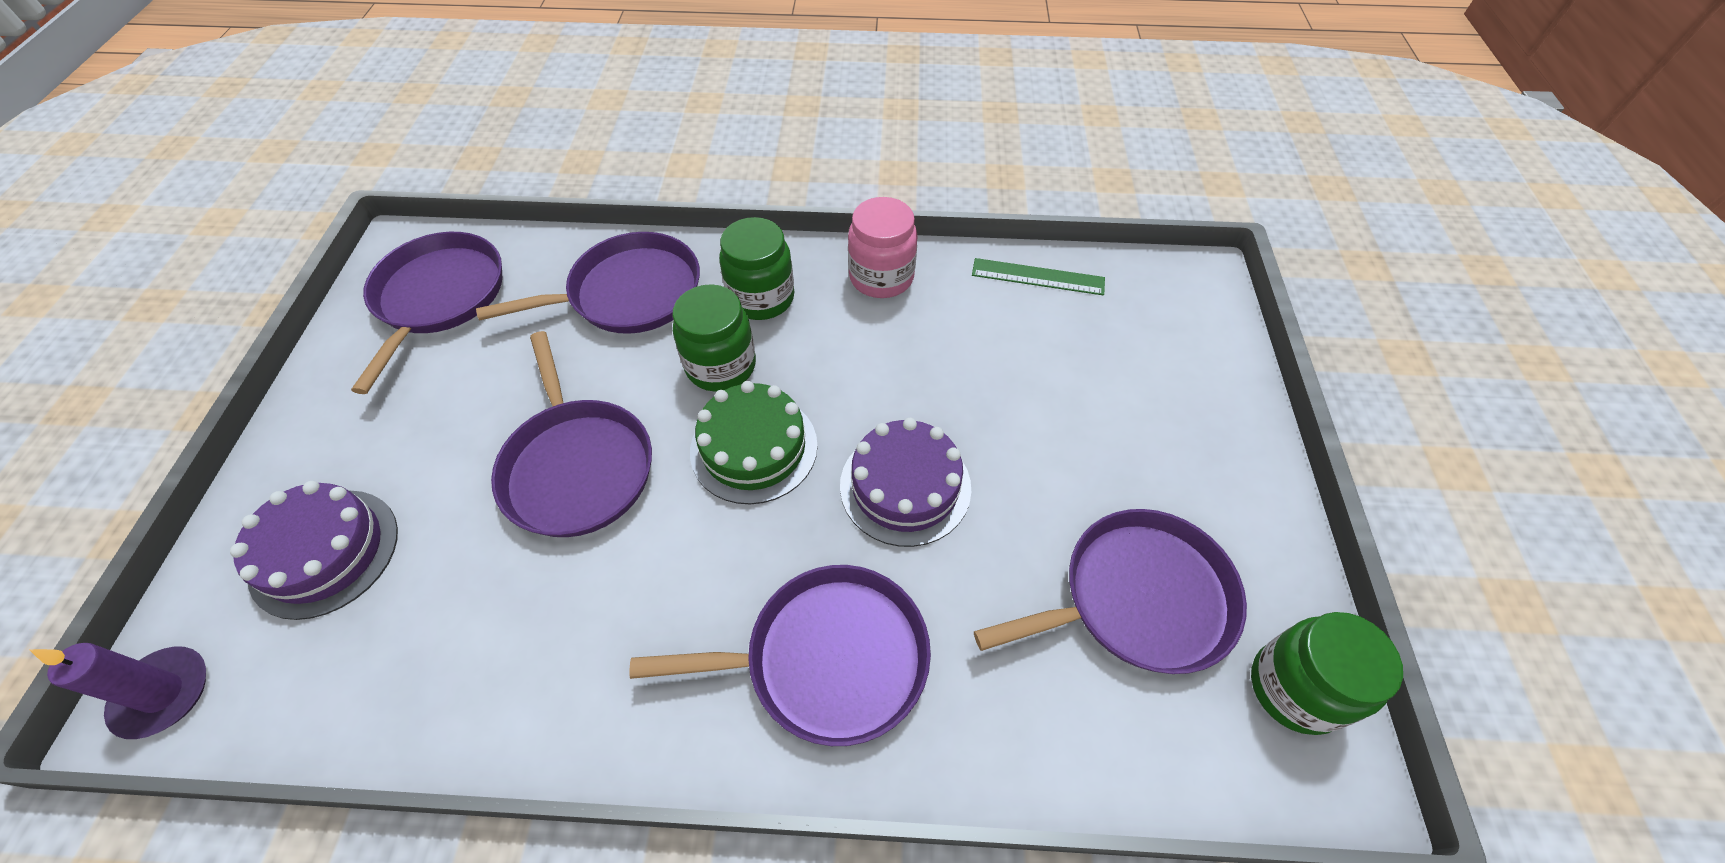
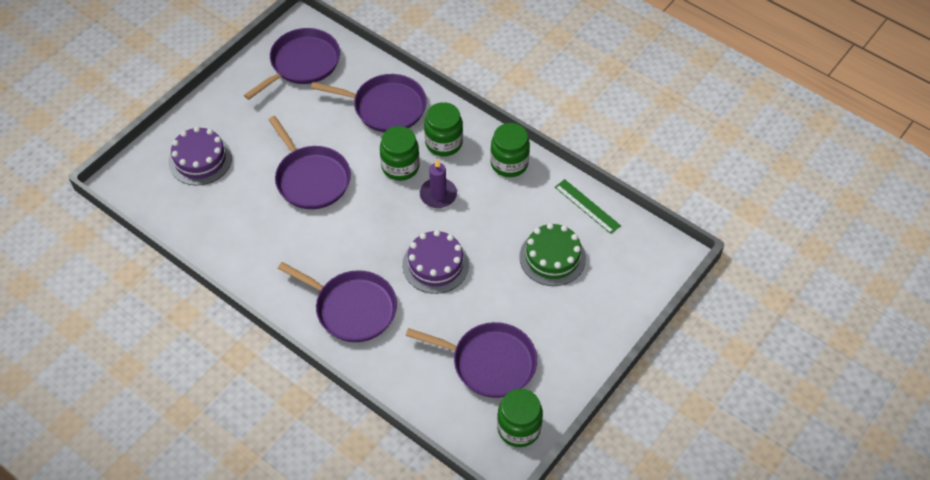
camera: 35 degrees right, 0 degrees up
purple candle [29,643,206,739] -> purple candle moved to [420,159,457,208]
purple pan [491,331,652,537] -> purple pan turned 45 degrees counterclockwise [268,116,351,209]
green cake [690,381,818,505] -> green cake moved to [519,223,586,286]
pink jar [848,197,918,298] -> green jar [490,123,530,177]

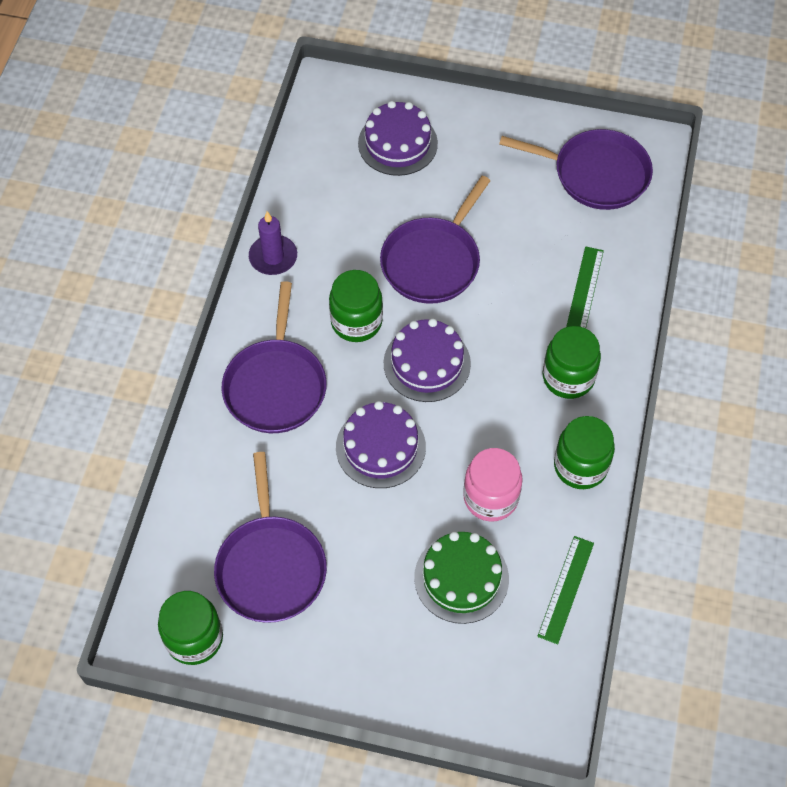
camera: 65 degrees right, 5 degrees up
purple pan [311,74,427,132] -> green ruler [566,246,604,328]
green jar [380,126,420,181] -> green jar moved to [329,270,383,342]
purple candle [420,159,457,208] -> purple candle moved to [249,211,297,275]
none -> purple cake [384,318,471,402]
none -> pink jar [463,448,523,521]

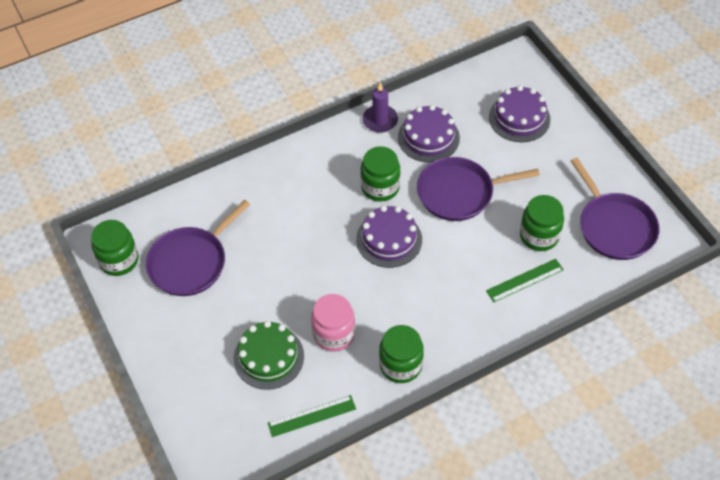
camera: 50 degrees right, 5 degrees down
purple pan [221,281,326,433] -> none
purple cake [336,401,426,488] -> purple cake moved to [398,105,460,162]
green jar [543,326,601,399] -> green jar moved to [520,195,564,251]

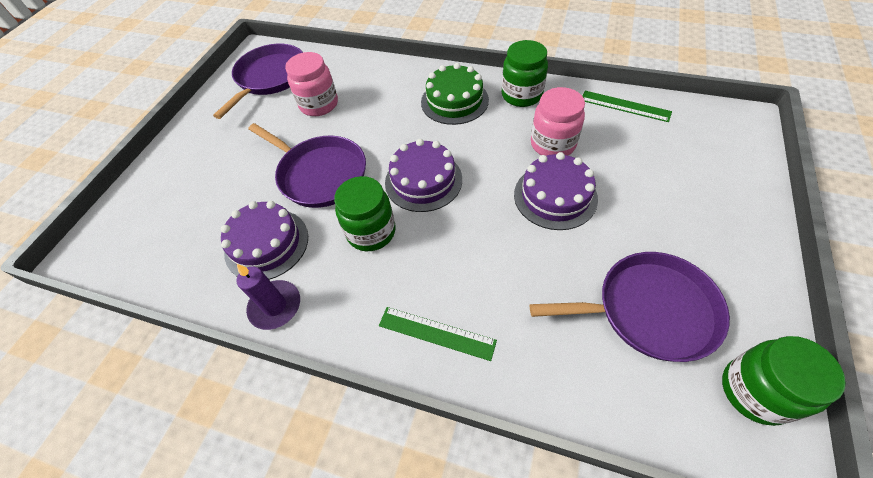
camera: 130 degrees left, 0 degrees up
green cake [234,321,304,390] -> green cake moved to [421,63,489,125]
green ruler [486,259,564,302] -> green ruler moved to [379,307,497,361]
purple cake [489,85,550,142] -> purple cake moved to [514,152,598,230]
green jar [520,195,564,251] -> pink jar [285,52,338,116]

